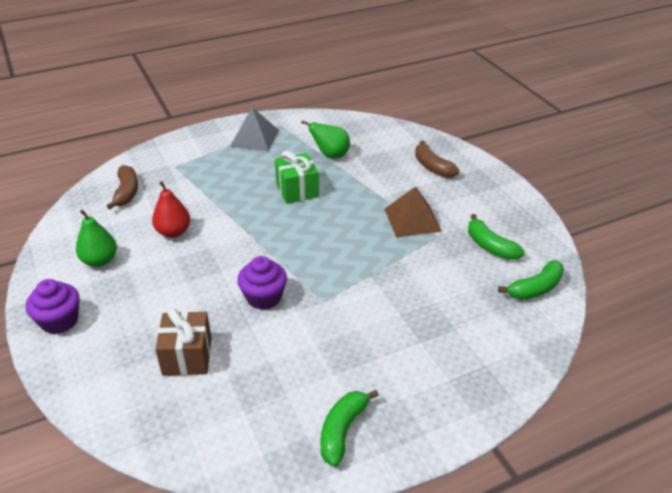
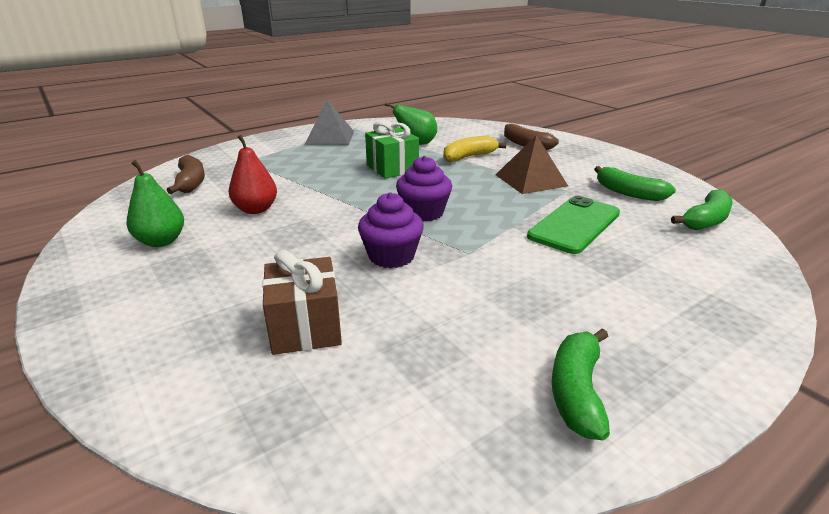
camera: 10 degrees left, 10 degrees down
purple cupcake [26,279,79,334] -> purple cupcake moved to [396,156,452,222]
none -> yellow banana [443,136,506,162]
none -> green phone [527,196,620,254]

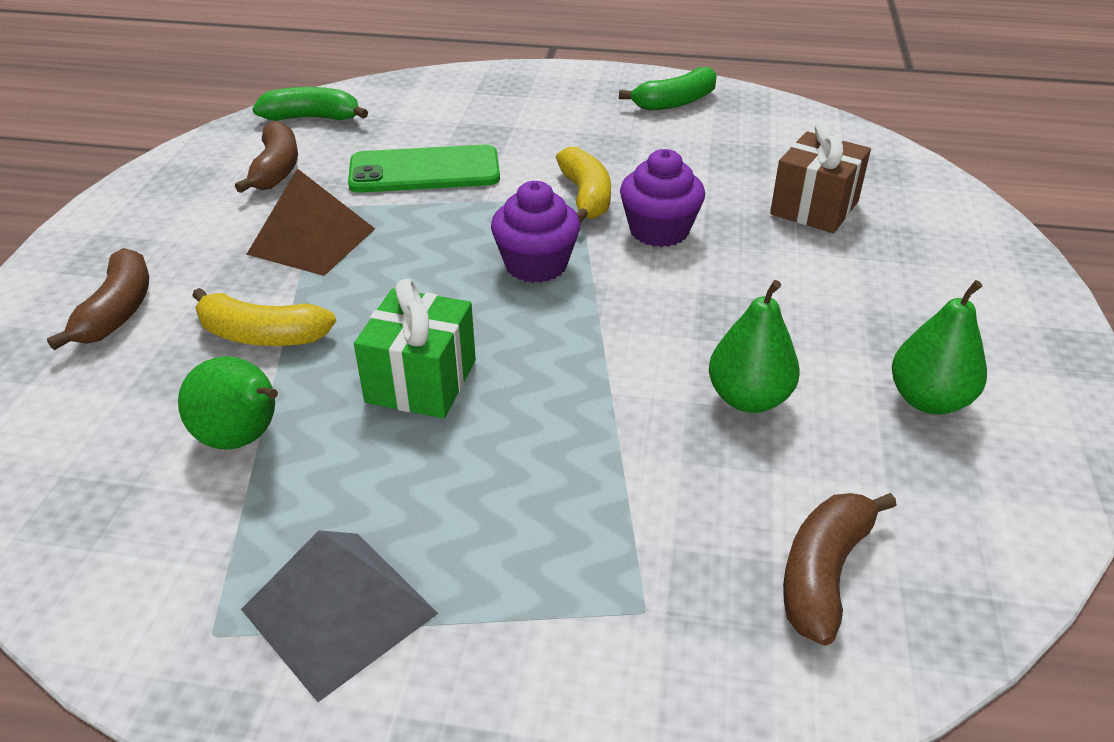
camera: 135 degrees left, 10 degrees up
red pear [229,135,277,214] -> green pear [709,280,800,413]
green banana [594,166,676,201] -> brown banana [235,121,298,193]
none -> yellow banana [556,147,611,223]

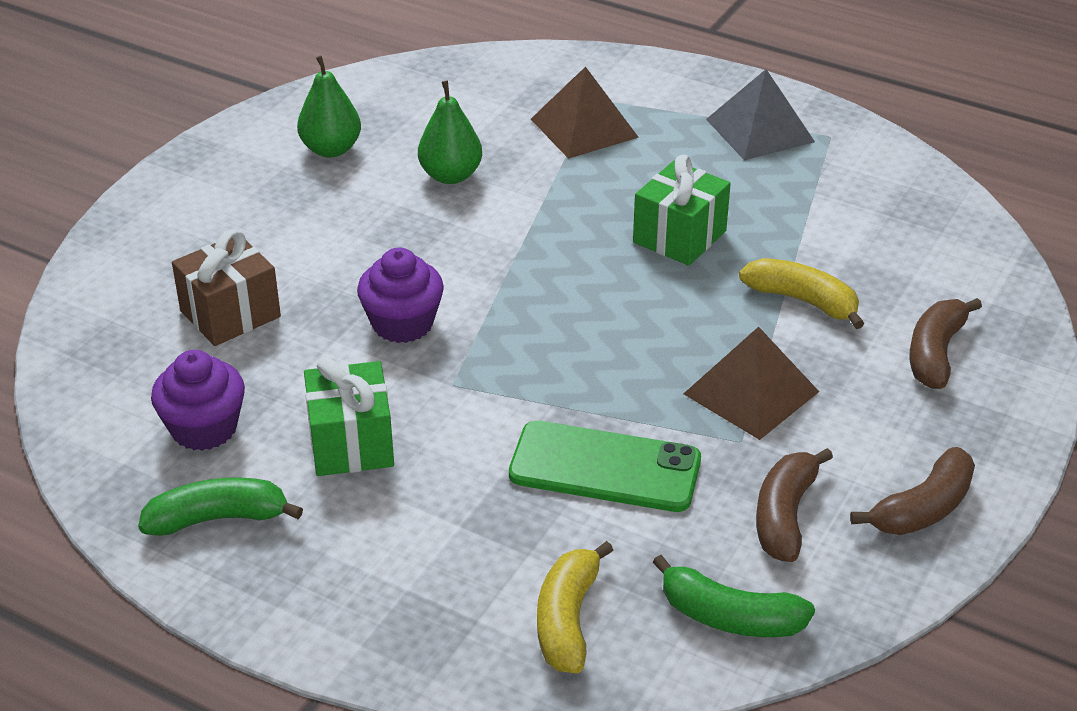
camera: 160 degrees left, 0 degrees up
green pear [178,356,278,450] -> none
purple cupcake [491,181,580,283] -> purple cupcake moved to [151,350,245,451]
yellow banana [556,147,611,223] -> yellow banana moved to [537,541,613,674]
brown banana [783,493,897,646] -> brown banana moved to [850,447,975,535]
none -> green gift [304,357,394,476]
none -> brown pyramid [531,66,639,159]

